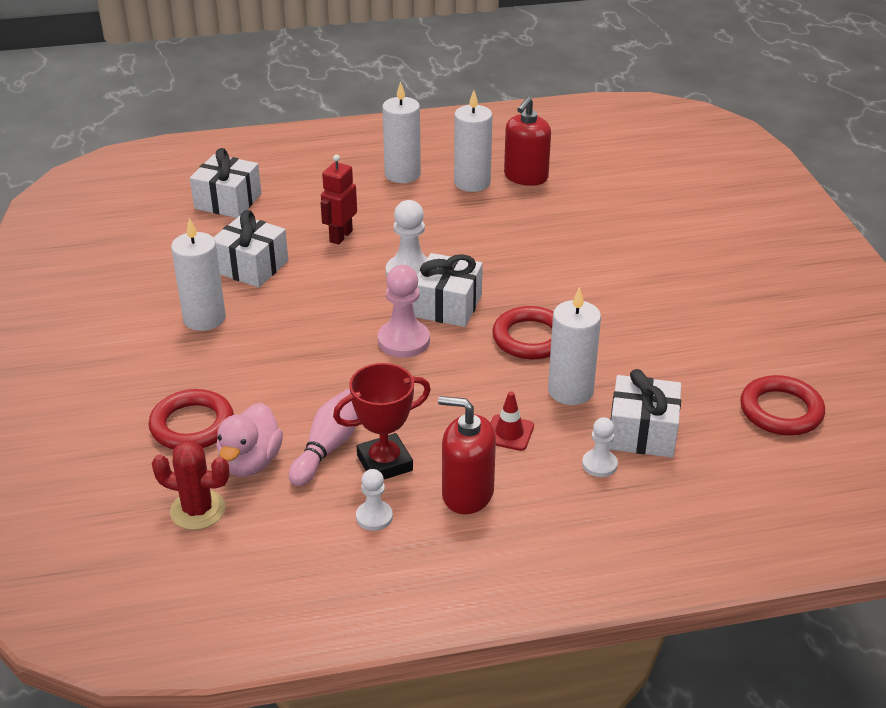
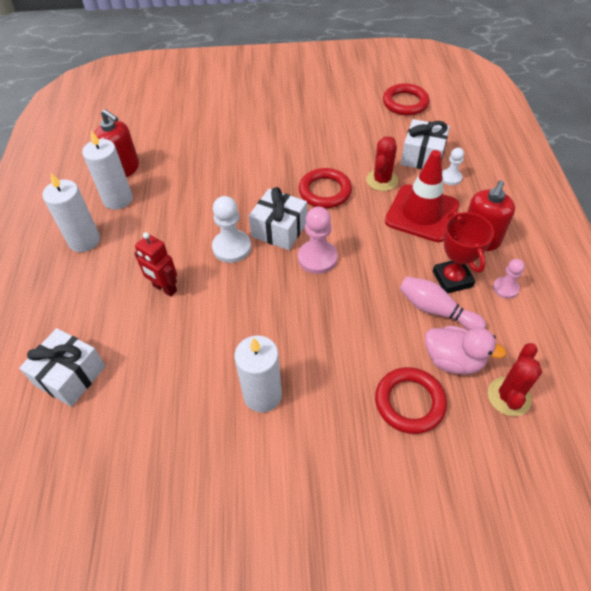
camera: 80 degrees left, 15 degrees up
white gift [213,210,288,287] -> none
white pawn [356,469,393,531] -> pink pawn [493,259,525,299]
red traffic cone [491,391,534,451] -> red traffic cone [385,150,460,242], size x2.21
white candle [548,287,601,405] -> red cactus [366,137,398,191]

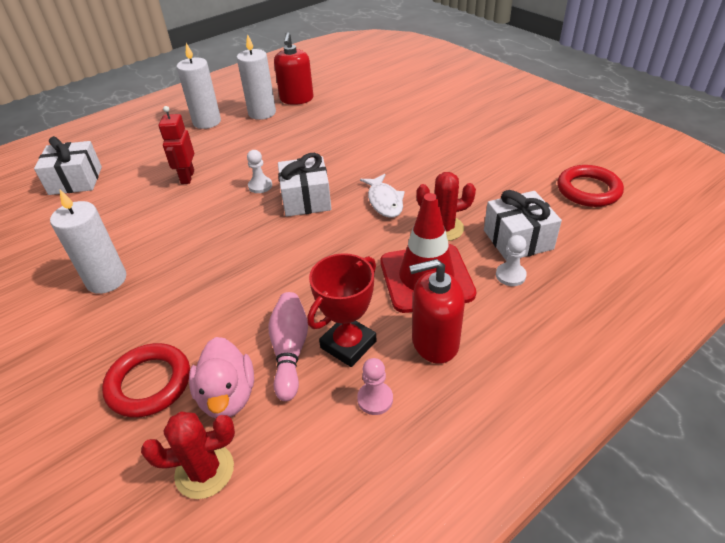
camera: 55 degrees right, 10 degrees down
white pawn [212,196,251,263] -> white pawn [247,150,272,193], size x0.60
pink pawn [298,206,338,274] -> none
red ring [299,168,352,208] -> white fish [360,174,405,218]

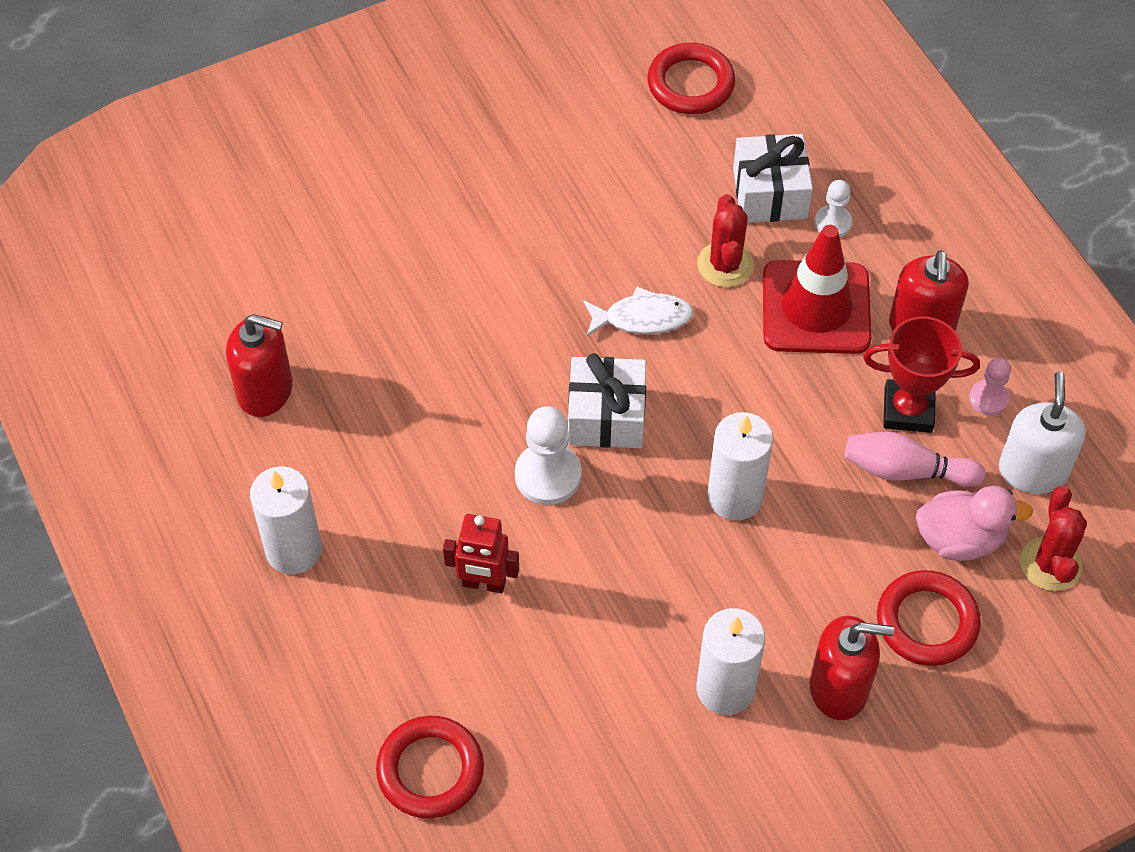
camera: 80 degrees left, 15 degrees up
white gift [34,136,102,195] -> red ring [376,716,484,819]
white candle [237,34,276,120] -> white candle moved to [707,412,773,520]
white pawn [247,150,272,193] -> white pawn [515,406,582,505], size x1.67
red trophy [307,253,377,367] -> red trophy turned 45 degrees counterclockwise [863,317,980,433]
none -> red soap dispenser [810,616,894,720]
none -> white soap dispenser [999,372,1086,494]

